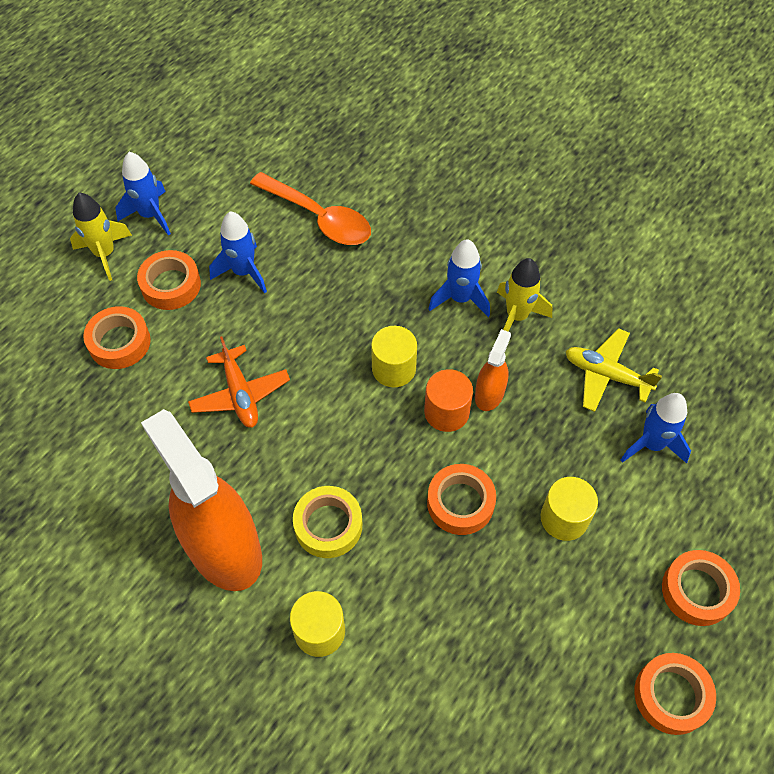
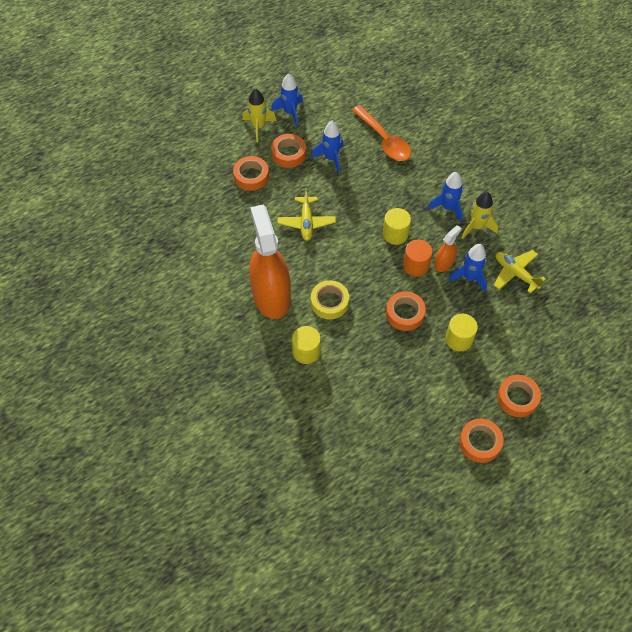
camera: 20 degrees right, 0 degrees up
orange plane [188,336,290,428] -> yellow plane [278,188,336,241]
blue rocket [621,393,691,463] -> blue rocket moved to [449,244,487,293]

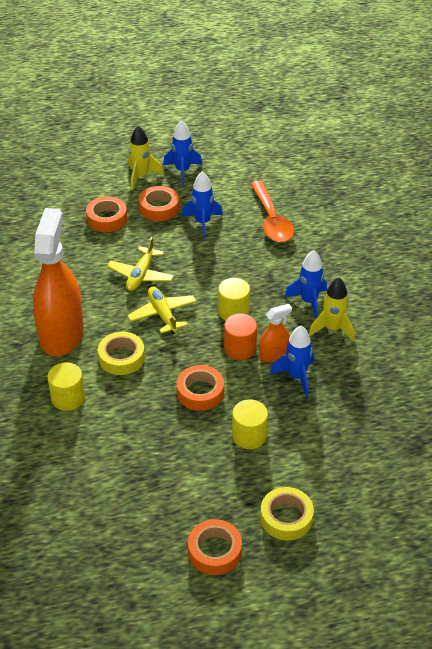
camera: 20 degrees right, 15 degrees down
yellow plane [494,250,546,294] -> yellow plane moved to [127,286,197,334]
orange tape [497,375,541,417] -> yellow tape [260,487,314,541]

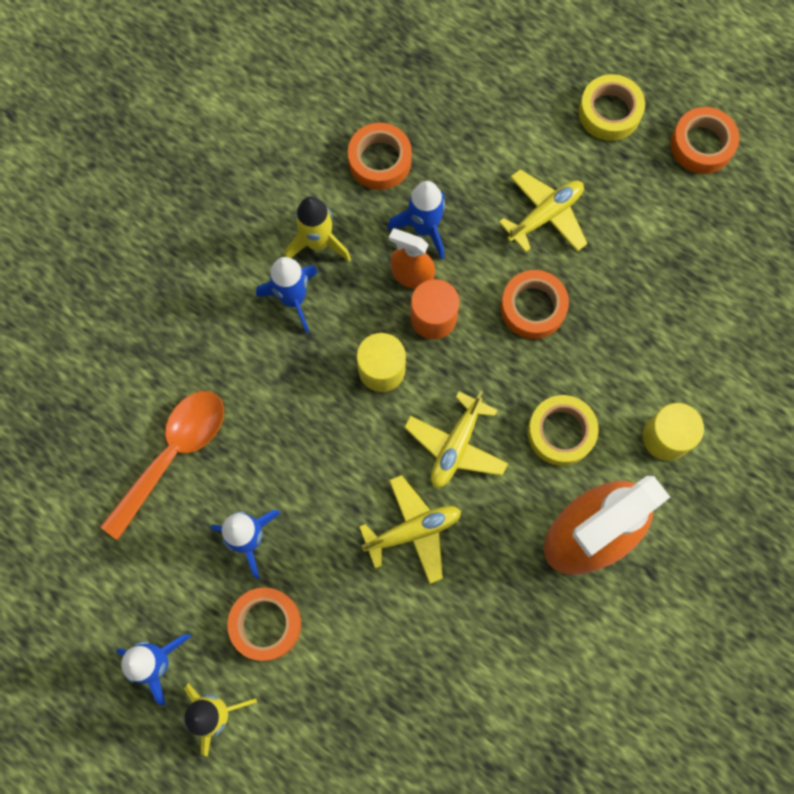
camera: 130 degrees left, 30 degrees up
orange tape [86,196,127,232] -> orange tape moved to [348,123,412,190]
yellow cylinder [232,399,268,449] -> yellow plane [499,169,588,252]

